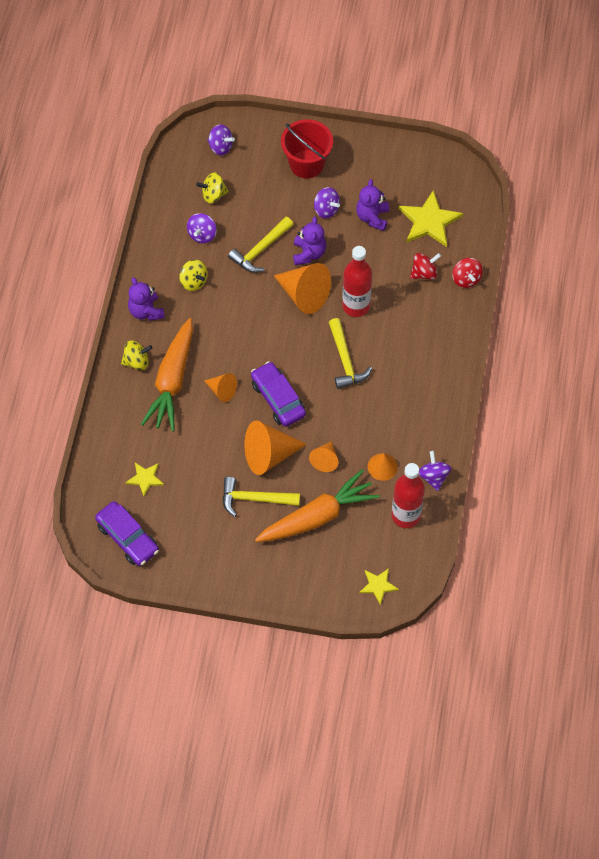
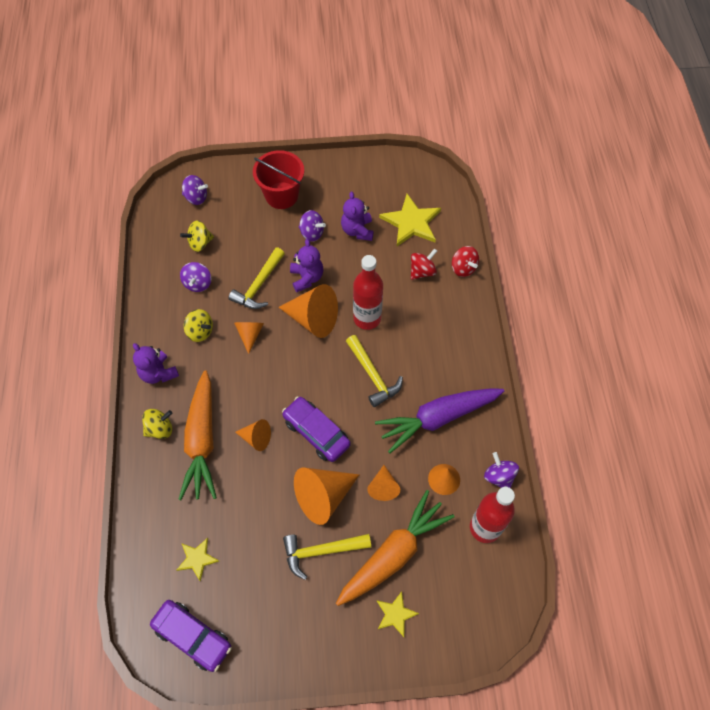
camera: 15 degrees left, 0 degrees up
yellow star [359,568,399,605] -> yellow star moved to [376,591,419,637]
none -> orange cone [234,322,264,354]
none -> purple carrot [375,388,504,453]

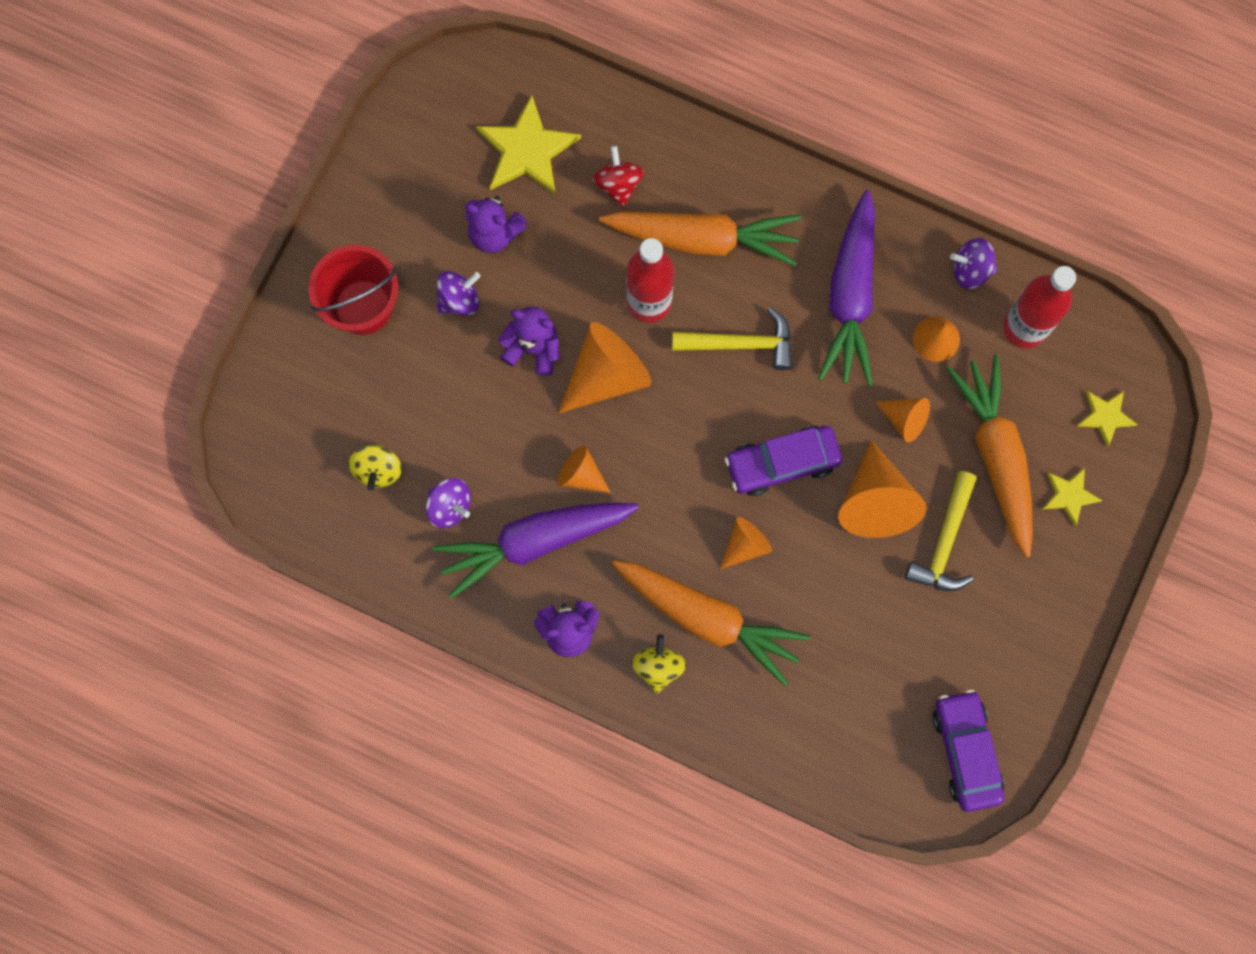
camera: 60 degrees left, 15 degrees up
purple car [150,600,232,672] -> purple car turned 75 degrees counterclockwise [933,689,1005,812]
yellow star [177,538,219,582] -> yellow star moved to [1077,391,1138,447]
purple spinning top [182,175,208,205] -> none
yellow spinning top [184,309,213,342] -> purple carrot [433,502,639,599]
yellow hammer [229,247,285,309] -> none
red spinning top [452,246,479,277] -> none
none -> orange carrot [599,212,801,266]

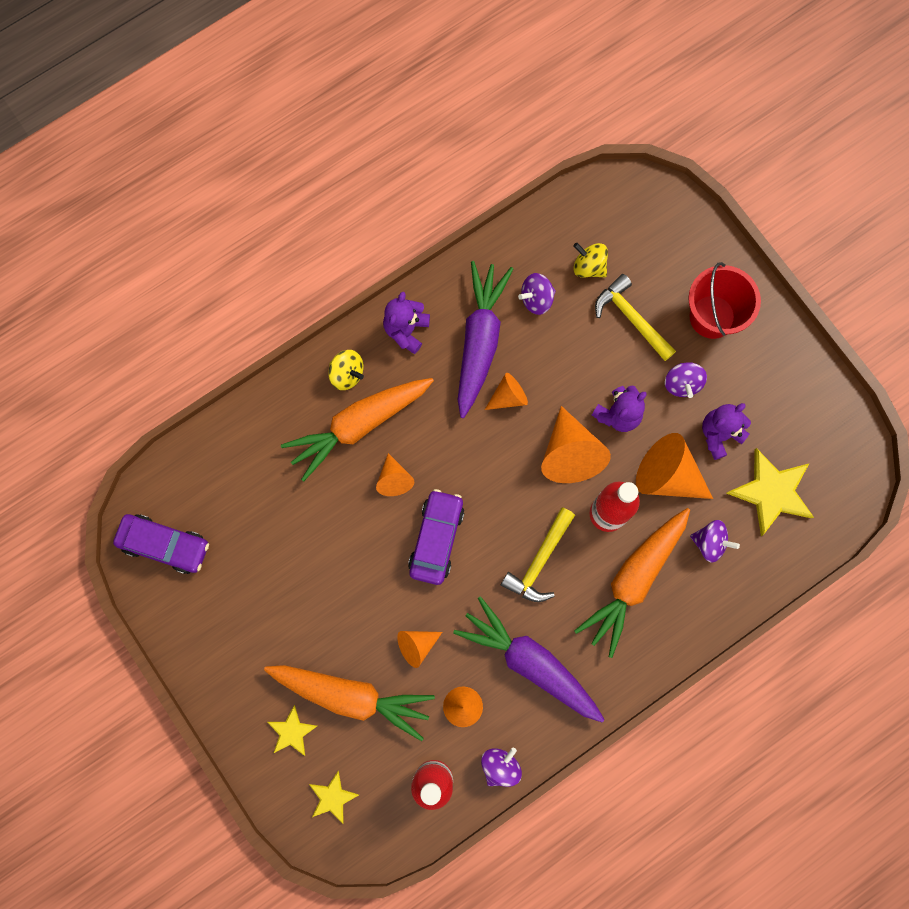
camera: 120 degrees right, 0 degrees up
red spinning top [593,145,644,207] -> purple spinning top [690,520,740,563]
orange cone [838,440,926,538] -> orange cone moved to [636,433,713,499]
yellow hammer [905,471,977,591] -> yellow hammer moved to [595,274,676,361]

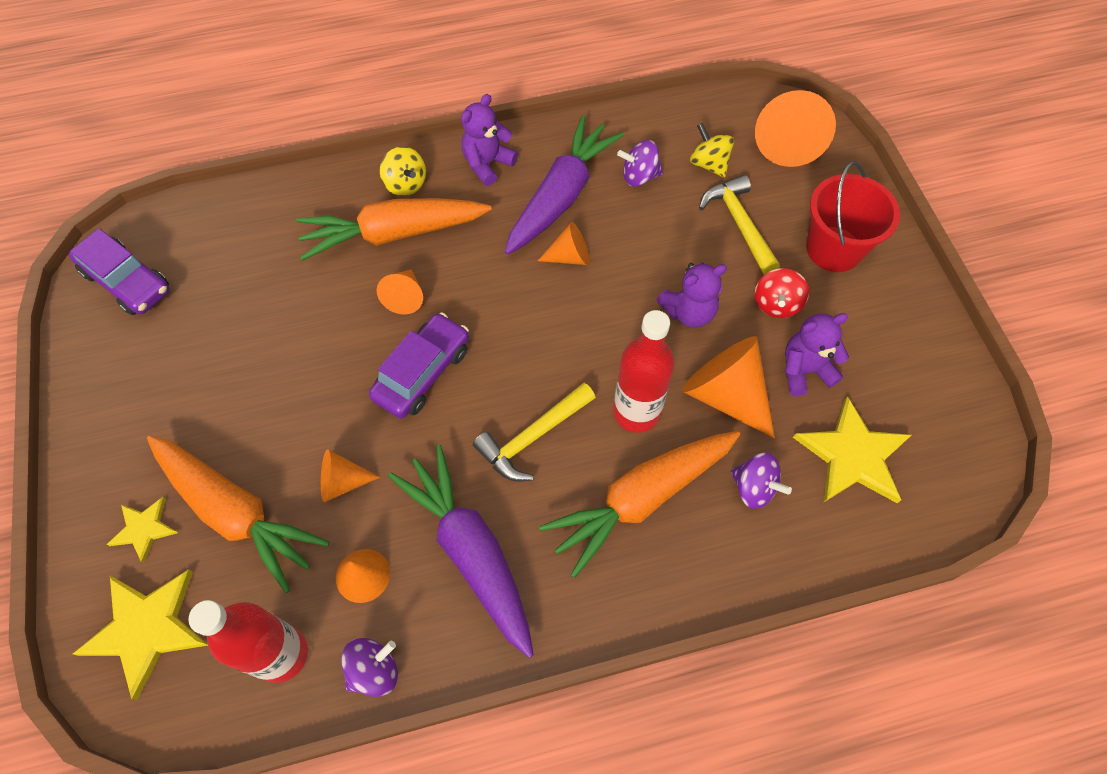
camera: 20 degrees right, 15 degrees down
yellow star [309,771,359,824] -> yellow star [73,569,208,700], size x1.80
orange cone [541,406,611,483] -> orange cone moved to [755,90,836,167]
purple spinning top [665,362,707,398] -> red spinning top [755,268,809,318]

